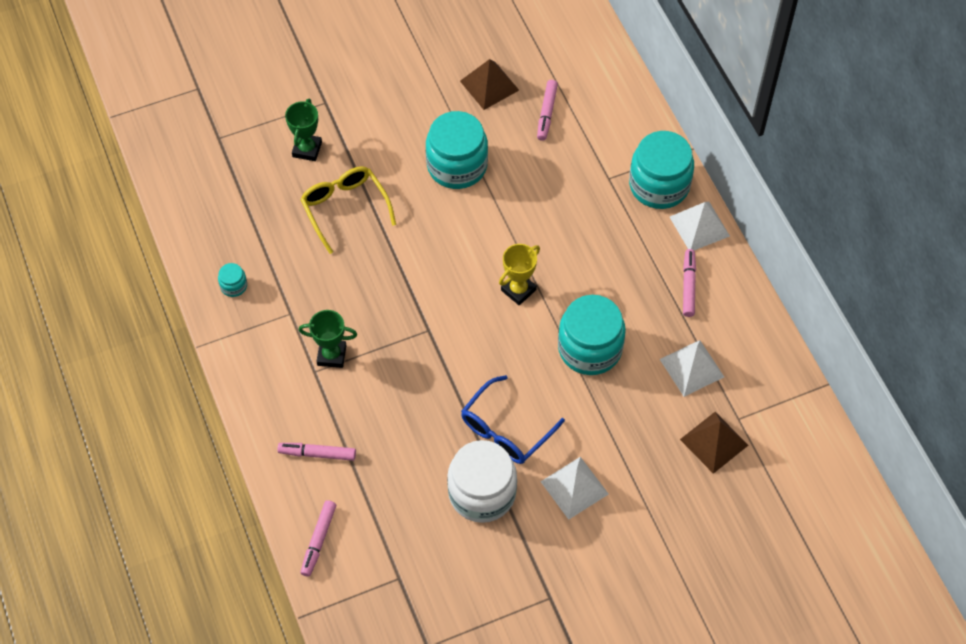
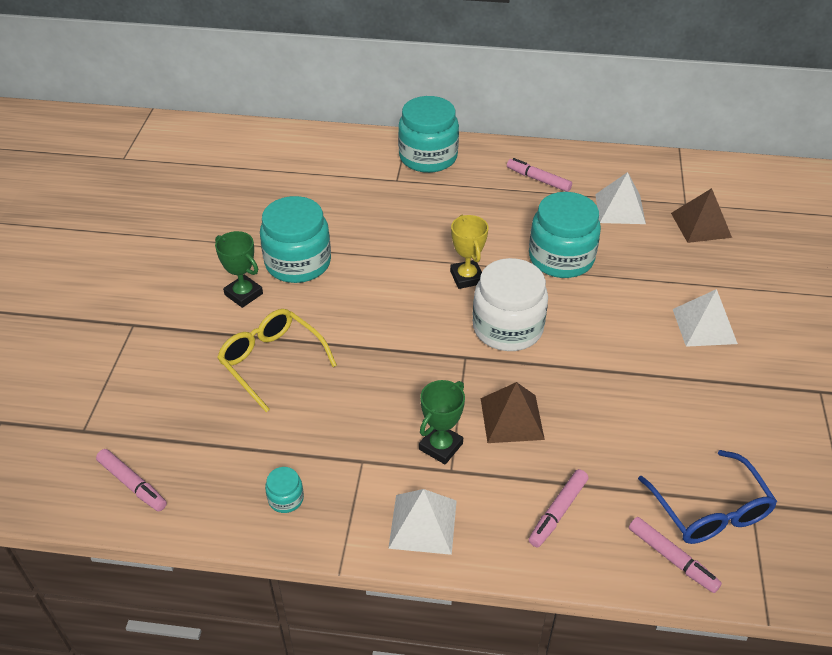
camera: 60 degrees left, 15 degrees down
green trophy [285,99,322,161] -> green trophy moved to [215,231,263,308]
yellow glasses [300,167,396,254] -> yellow glasses turned 45 degrees clockwise [217,309,337,412]
white jar [447,440,517,523] -> white jar moved to [473,258,548,351]
brown pyramid [460,59,519,110] -> brown pyramid moved to [481,382,545,443]
blue glasses [461,375,565,464] -> blue glasses moved to [638,450,777,544]
pink marker [537,80,558,141] -> pink marker moved to [96,449,167,511]
white pyramid [670,201,730,250] -> white pyramid moved to [388,489,457,555]

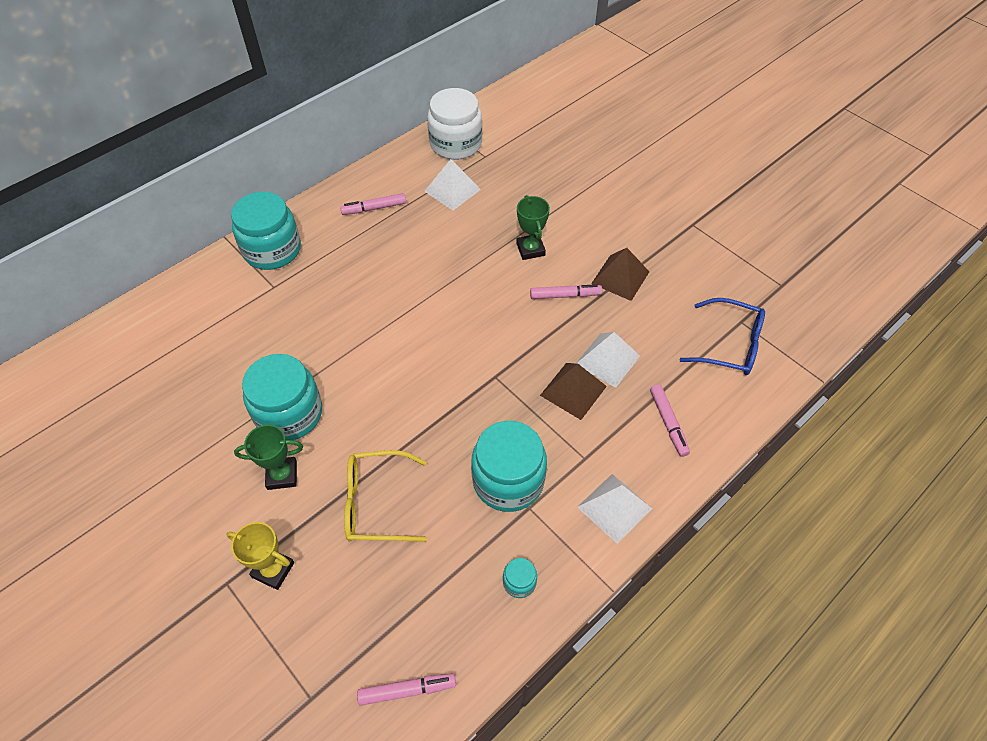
camera: 50 degrees left, 10 degrees up
green trophy [419,380,465,464] -> green trophy moved to [516,195,550,260]
yellow trophy [450,215,488,289] -> yellow trophy moved to [227,522,294,590]
white jar [473,258,548,351] -> white jar moved to [427,88,482,160]
turquoise jar [529,192,601,278] -> turquoise jar moved to [471,421,547,512]
pink marker [629,517,722,593] -> pink marker moved to [530,284,602,299]
brown pyramid [671,188,732,243] -> brown pyramid moved to [591,248,649,301]
white pyramid [673,289,738,347] -> white pyramid moved to [577,332,640,388]

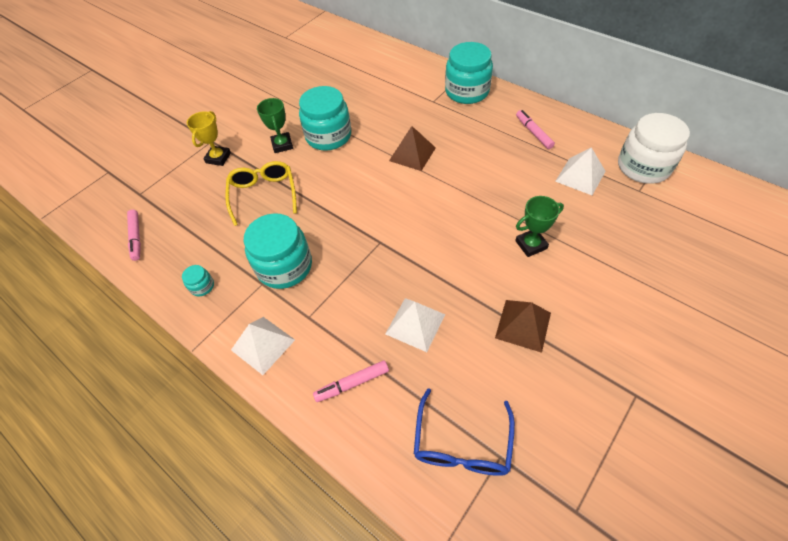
camera: 85 degrees right, 0 degrees up
pink marker [530,284,602,299] -> none
brown pyramid [540,363,607,420] -> brown pyramid moved to [389,126,436,171]

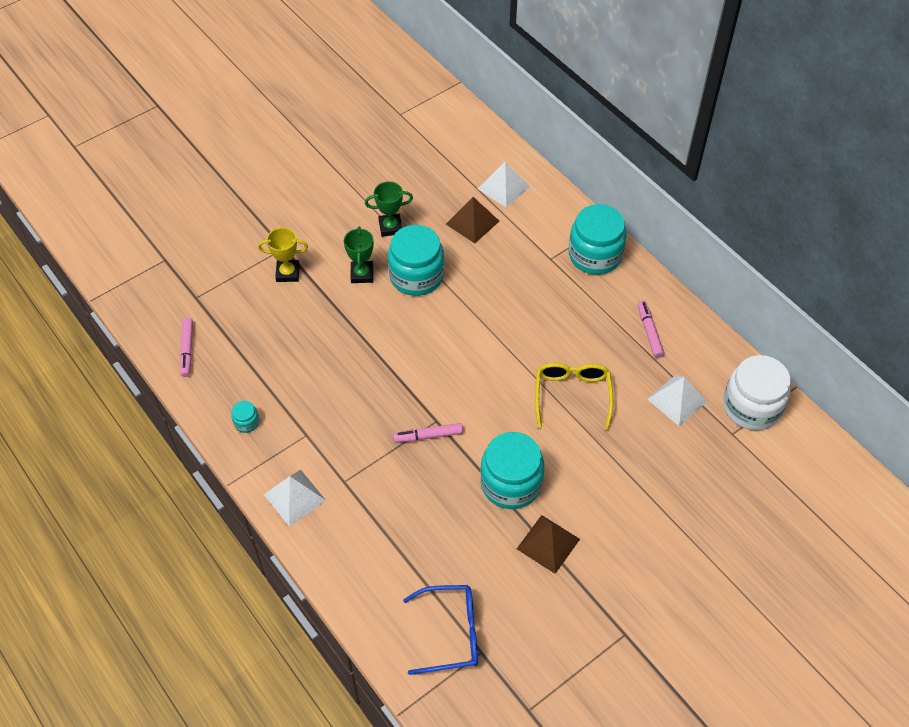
camera: 10 degrees right, 0 degrees up
yellow trophy [187,111,231,166] -> yellow trophy turned 60 degrees clockwise [258,227,308,282]
yellow glasses [225,161,297,226] -> yellow glasses moved to [535,363,613,430]
turquoise jar [244,213,312,289] -> turquoise jar moved to [480,432,545,509]
pink marker [313,360,389,402] -> pink marker moved to [393,423,463,443]
white pyramid [385,298,446,352] -> white pyramid moved to [478,161,530,208]
brown pyramid [389,126,436,171] -> brown pyramid moved to [446,197,499,243]
blue glasses [414,388,515,476] -> blue glasses turned 120 degrees counterclockwise [403,585,478,675]
green trophy [515,196,564,257] -> green trophy moved to [365,181,413,237]

